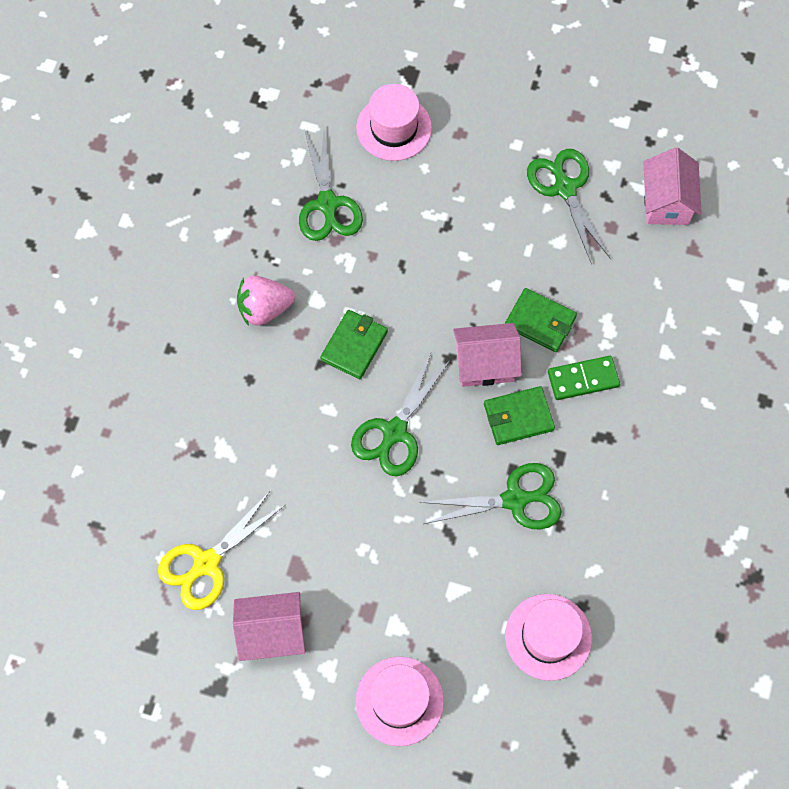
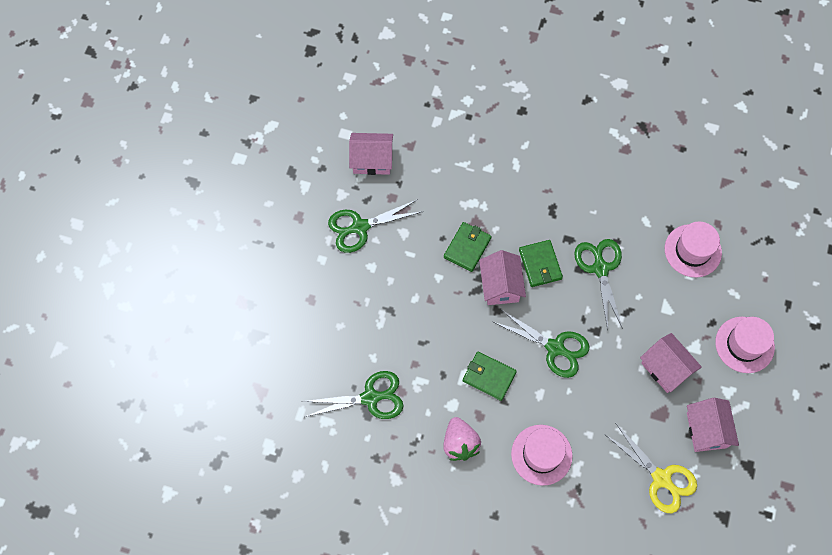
camera: 90 degrees left, 0 degrees up
pink hat [356,84,432,161] -> pink hat moved to [511,425,573,486]
green domino [548,356,620,400] -> none
none -> pink house [640,333,702,393]

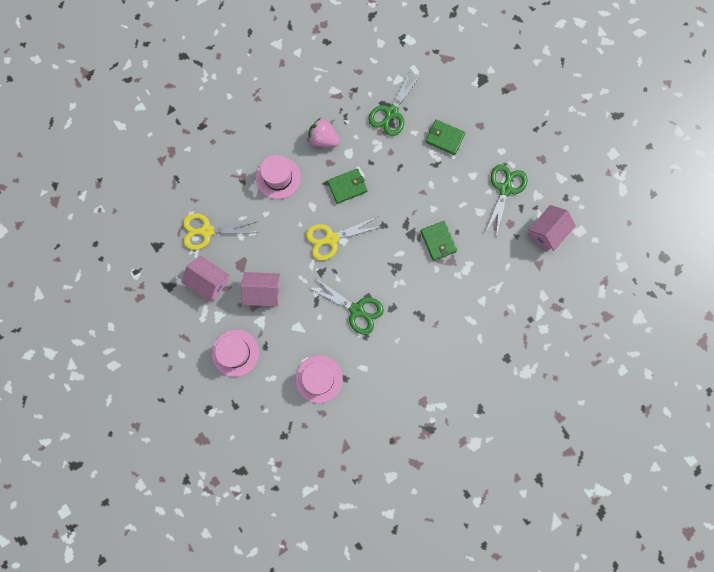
camera: 130 degrees right, 10 degrees up
pink house [479,250,526,305] -> none
green scissors [493,309,589,378] -> yellow scissors [306,216,380,261]
green wallet [519,240,563,287] -> green wallet moved to [425,120,465,155]

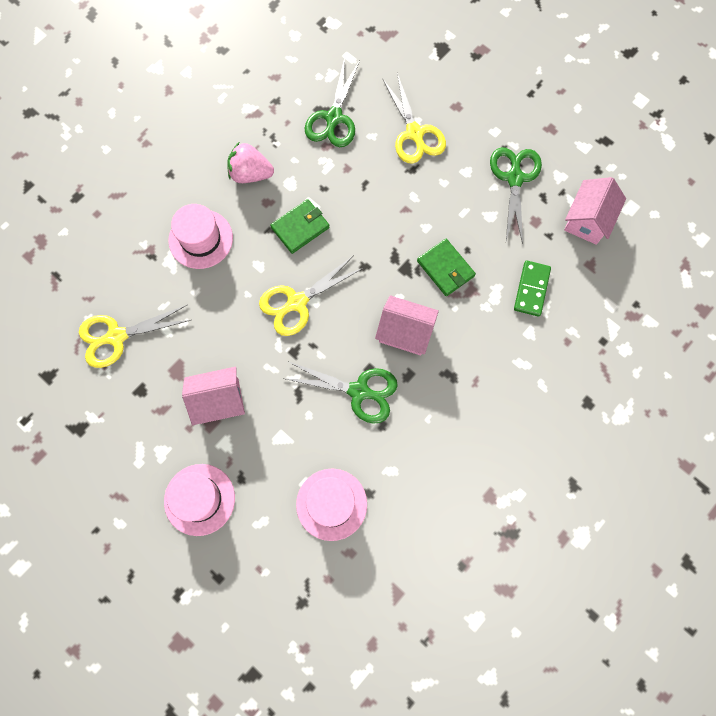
camera: 15 degrees left, 5 degrees down
pink house [181,256,229,302] -> pink house moved to [375,295,439,355]
green wallet [425,120,465,155] -> yellow scissors [382,73,446,163]
none -> green domino [514,261,551,317]

